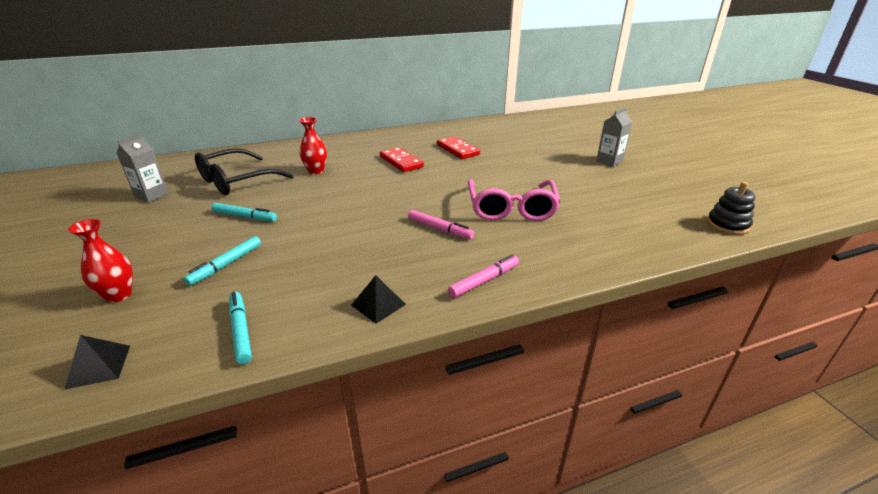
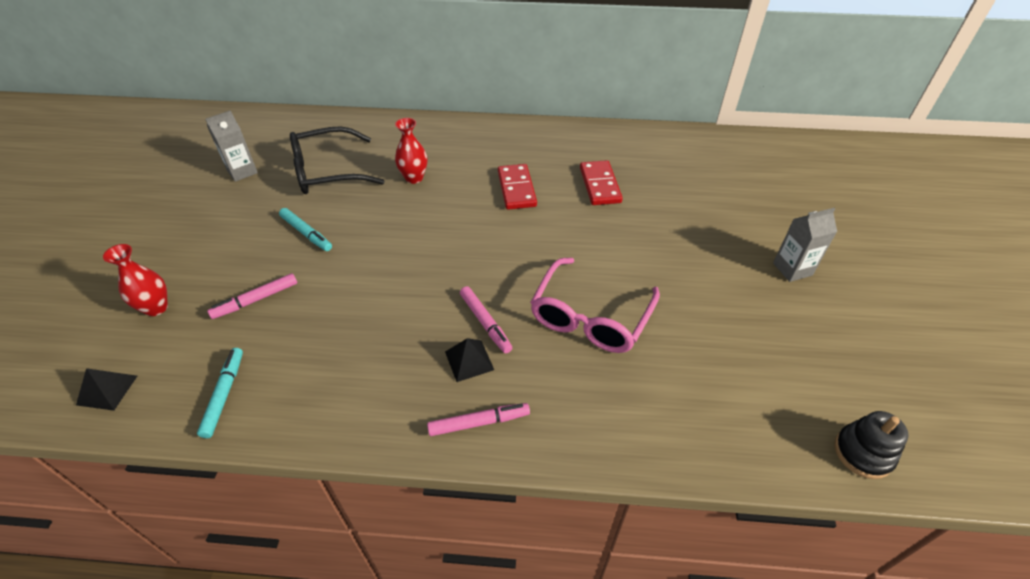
camera: 25 degrees right, 15 degrees up
turquoise marker [184,236,261,286] -> pink marker [207,273,297,319]
black pyramid [351,275,406,324] -> black pyramid moved to [445,338,494,382]

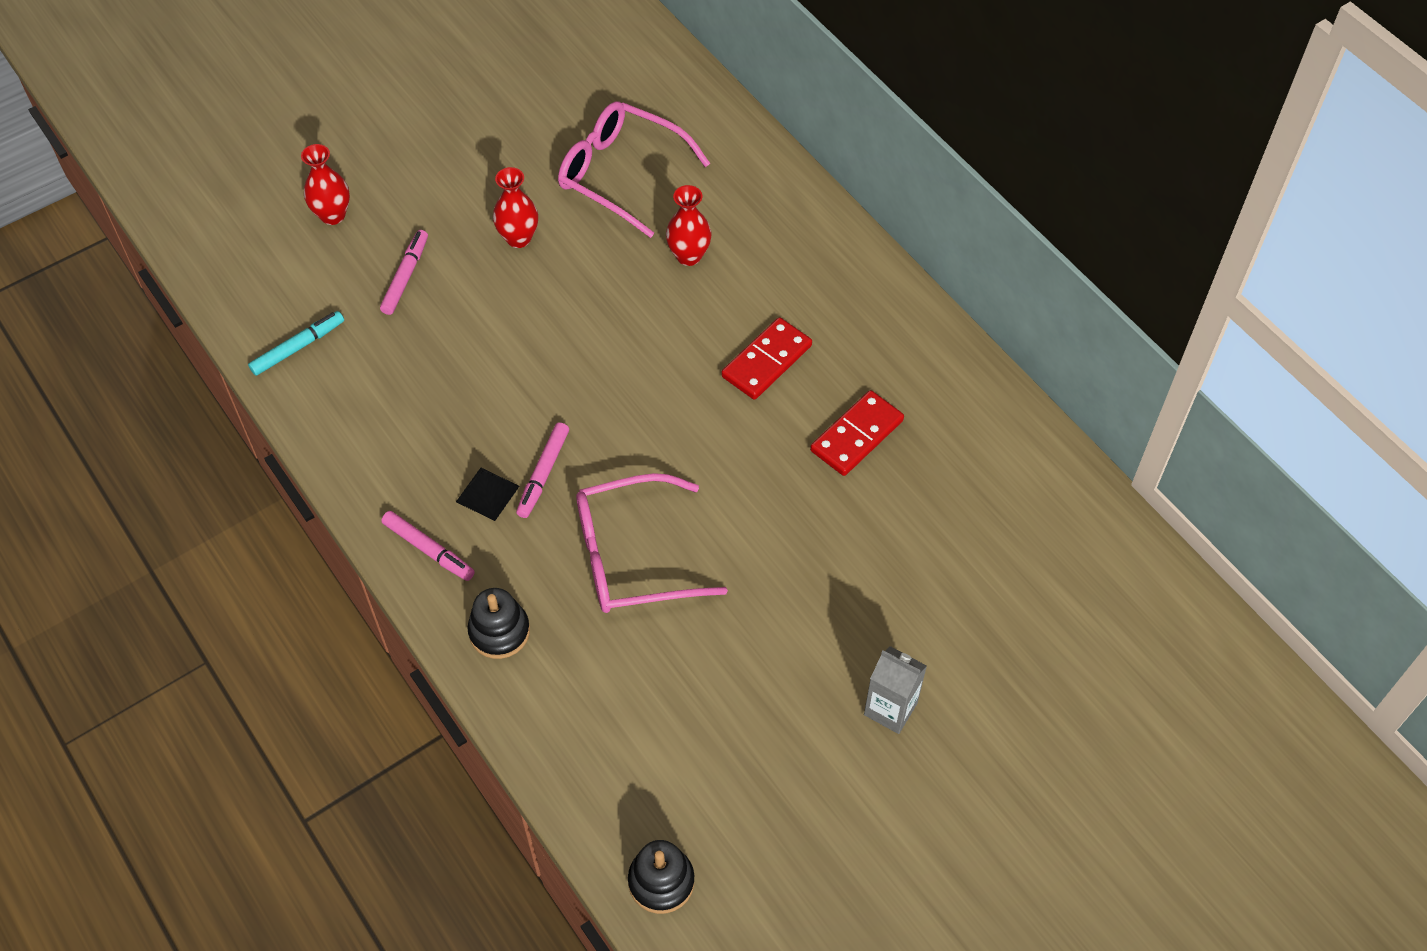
camera: 50 degrees right, 10 degrees up
black pyramid [76,368,137,411] -> none
grey carton [205,110,258,182] -> none
pink marker [207,273,297,319] -> pink marker turned 90 degrees clockwise [380,230,428,315]
turquoise marker [279,208,332,251] -> red vase [493,167,538,248]
black glasses [290,126,384,194] -> pink glasses [558,101,710,238]
none -> black stacking toy [468,588,530,659]

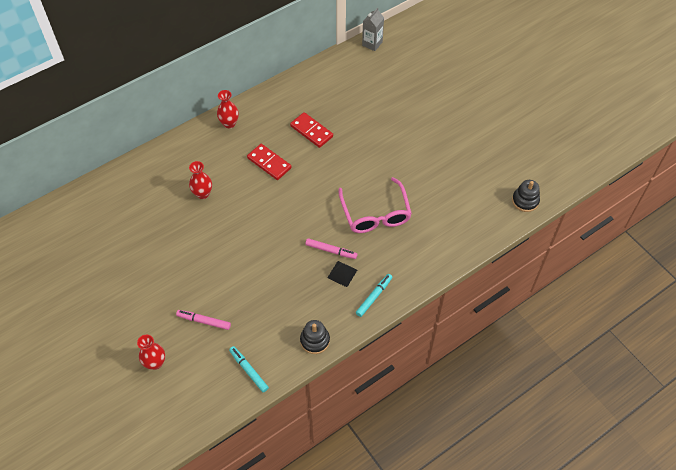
camera: 90 degrees left, 0 degrees up
pink marker [381,511,475,581] -> turquoise marker [356,274,393,317]
black stacking toy [468,588,530,659] -> black stacking toy moved to [300,320,330,354]
red vase [493,167,538,248] -> red vase moved to [217,90,239,128]
pink glasses [558,101,710,238] -> none
grey carton [864,646,927,734] -> grey carton moved to [362,8,384,51]

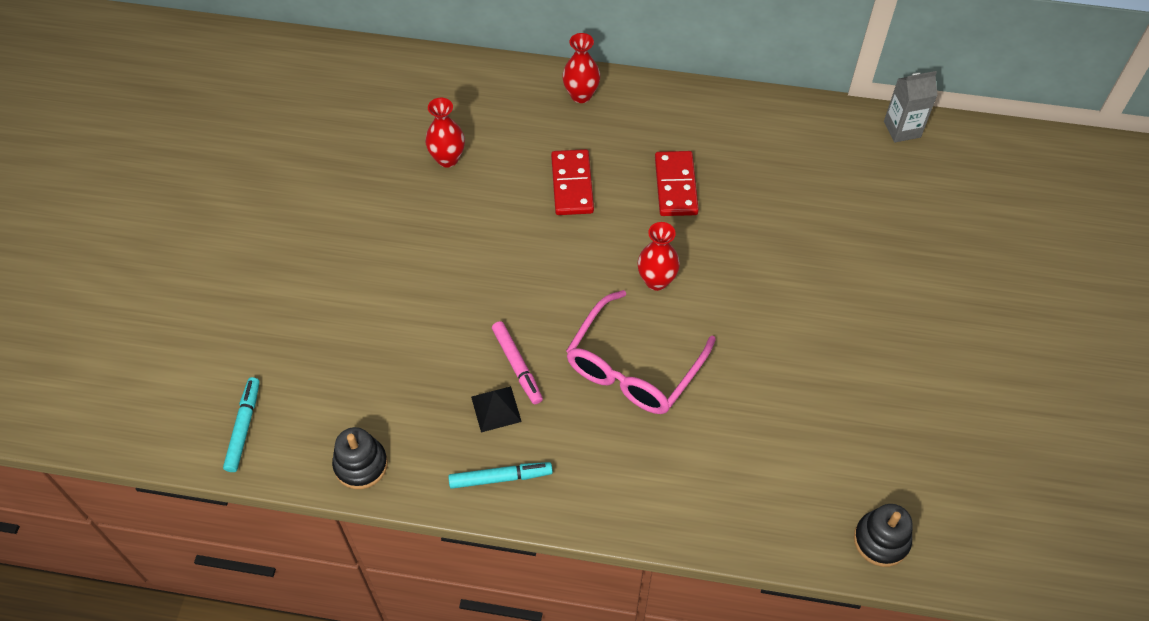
camera: 45 degrees right, 0 degrees up
red vase [137,335,165,370] -> red vase moved to [638,222,680,291]
pink marker [176,310,231,330] -> none

